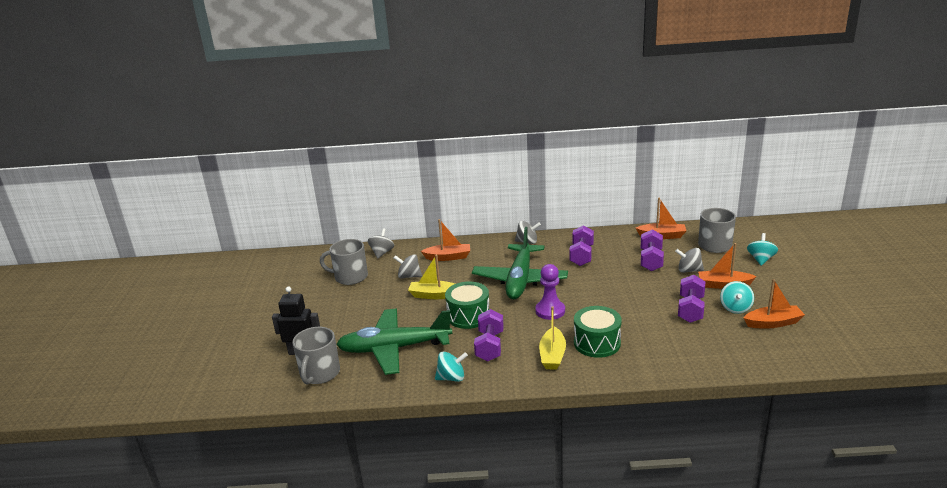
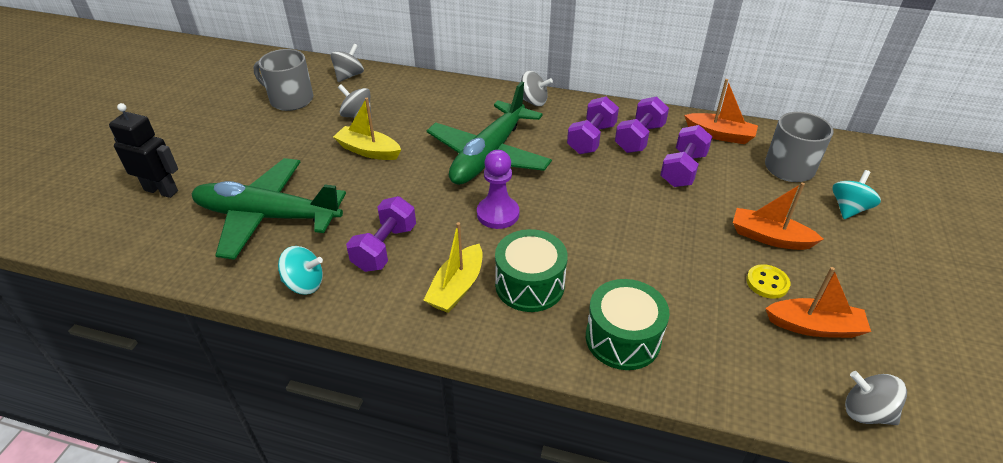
camera: 15 degrees right, 15 degrees up
grey mug [292,327,340,384] -> none
orange boat [421,219,470,261] -> none
green drum [445,282,489,329] -> green drum moved to [586,279,669,370]
grey spinning top [675,248,704,273] -> grey spinning top moved to [845,371,907,425]
purple dumbbell [678,275,705,323] -> purple dumbbell moved to [615,96,669,153]
turquoise spinning top [720,281,754,314] -> yellow button [746,264,790,299]

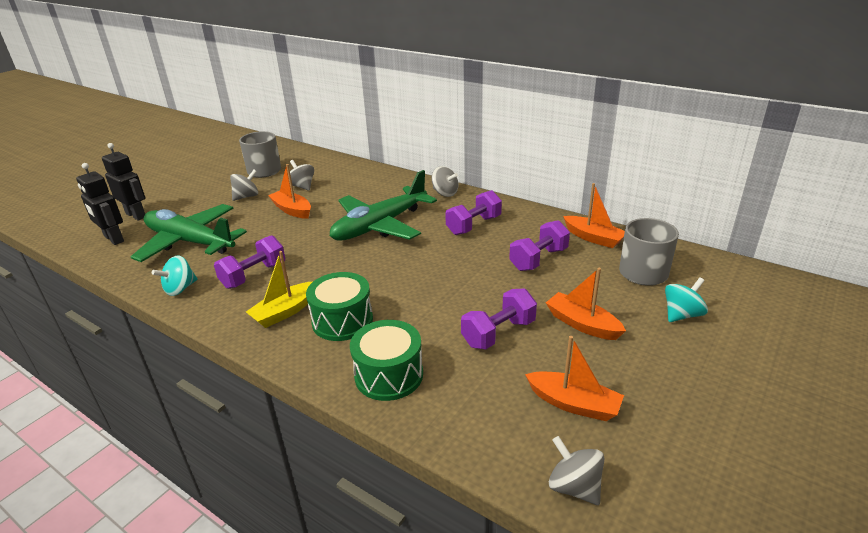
camera: 20 degrees right, 10 degrees down
turquoise spinning top [278,246,323,295] -> turquoise spinning top turned 105 degrees clockwise [152,255,198,296]
grey spinning top [331,44,364,82] -> grey spinning top moved to [230,170,258,201]
yellow boat [333,98,401,160] -> orange boat [268,164,311,219]
purple pawn [477,150,519,229] -> none
purple dumbbell [615,96,669,153] -> purple dumbbell moved to [461,289,537,349]
yellow button [746,264,790,299] -> none
none -> black robot [76,163,124,245]

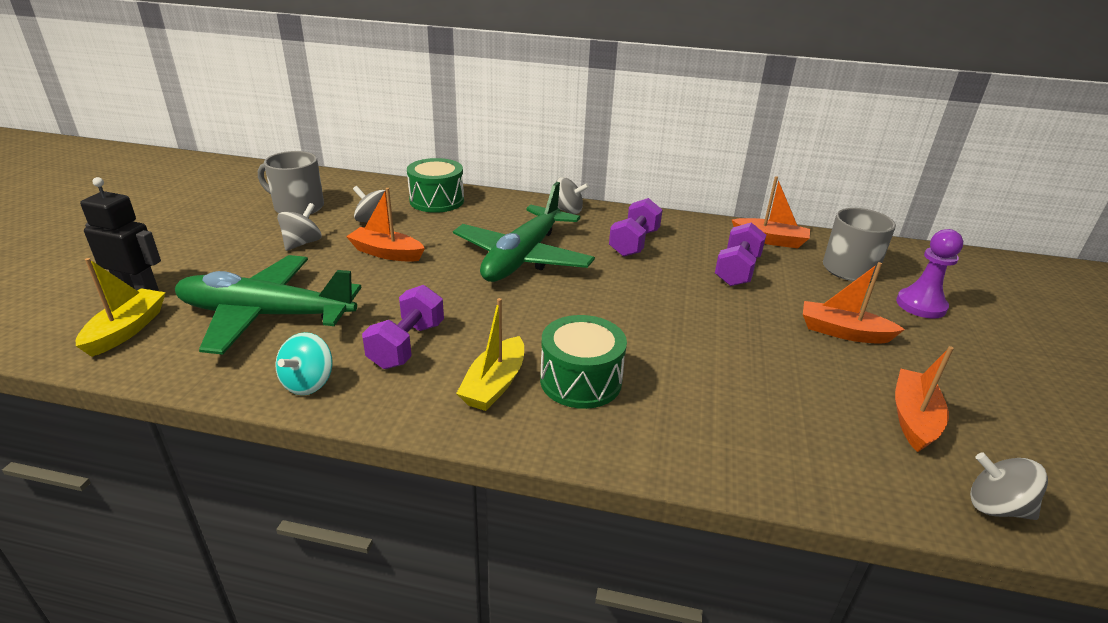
camera: 25 degrees left, 0 degrees up
black robot [76,163,124,245] -> yellow boat [76,258,166,357]
green drum [350,320,423,401] -> green drum moved to [407,158,464,213]
purple dumbbell [461,289,537,349] -> none
orange boat [525,336,624,421] -> orange boat turned 75 degrees counterclockwise [895,346,954,452]
turquoise spinning top [665,277,708,322] -> purple pawn [896,229,963,319]

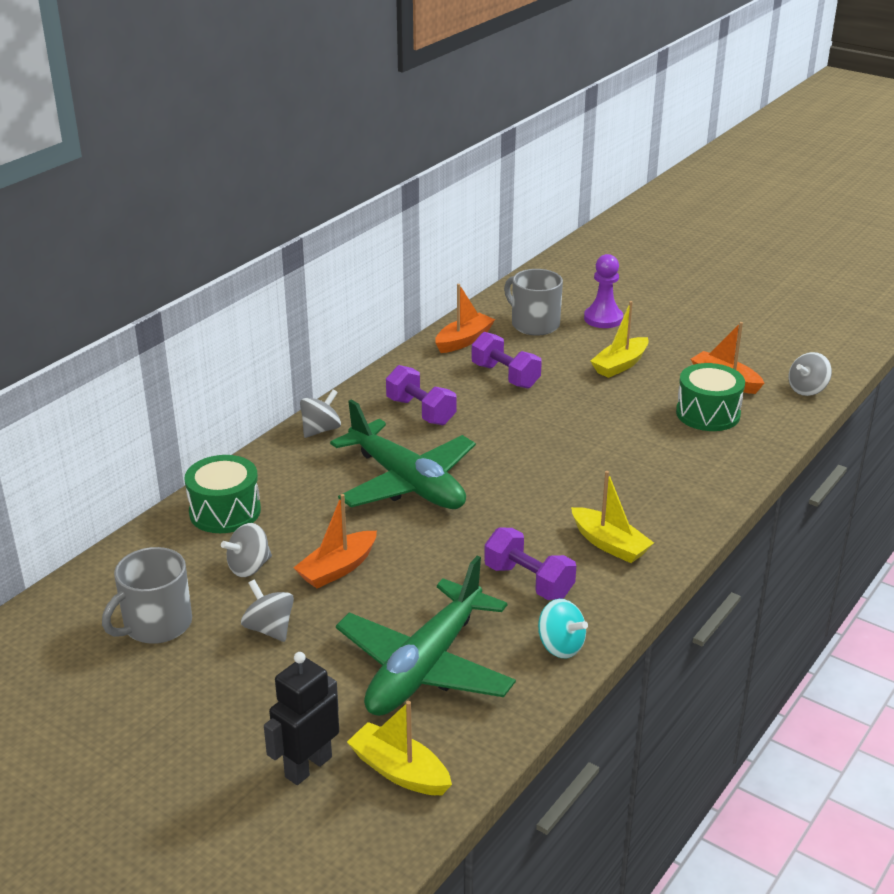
camera: 65 degrees left, 0 degrees up
green drum [540,315,627,409] -> green drum moved to [676,363,745,431]
orange boat [803,262,905,344] -> yellow boat [590,301,649,378]

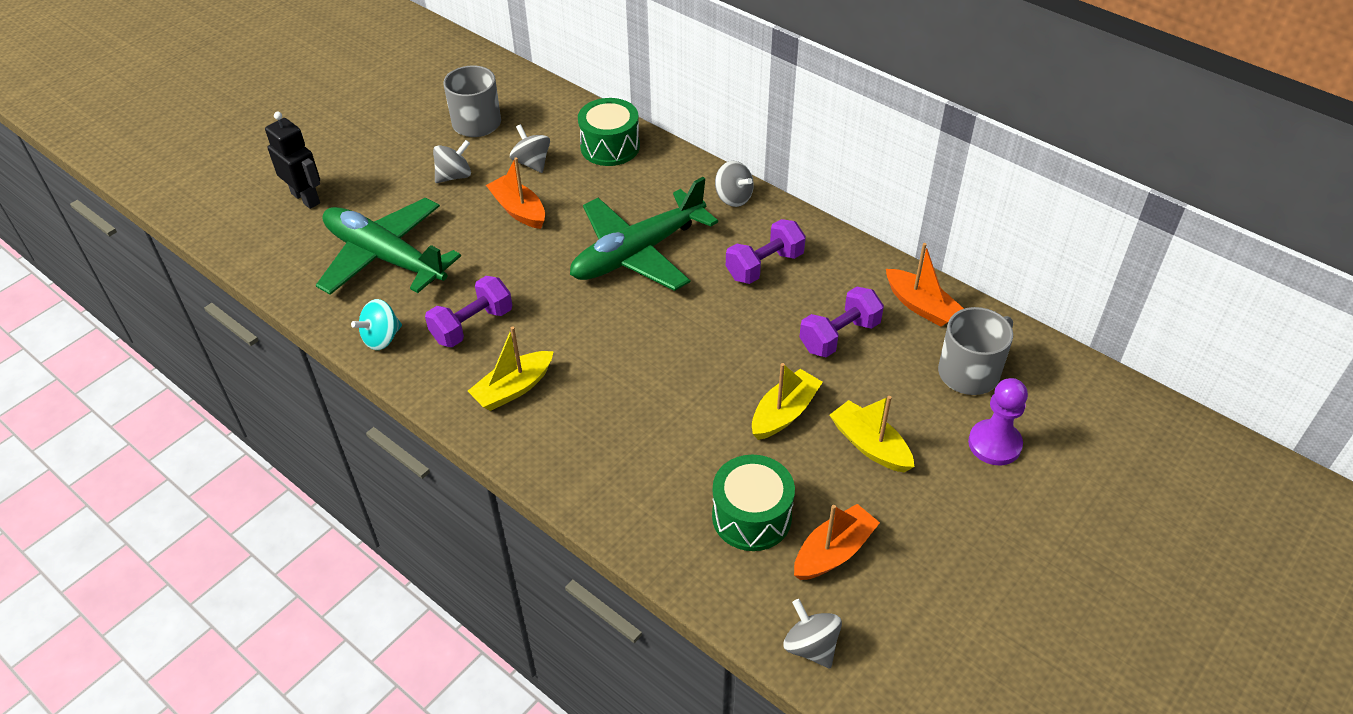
camera: 95 degrees right, 15 degrees up
yellow boat [347,701,452,795] -> yellow boat moved to [752,363,823,440]

